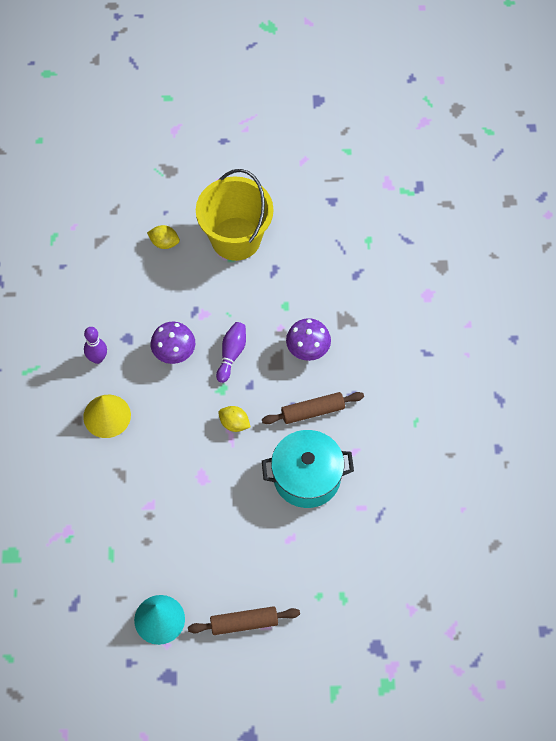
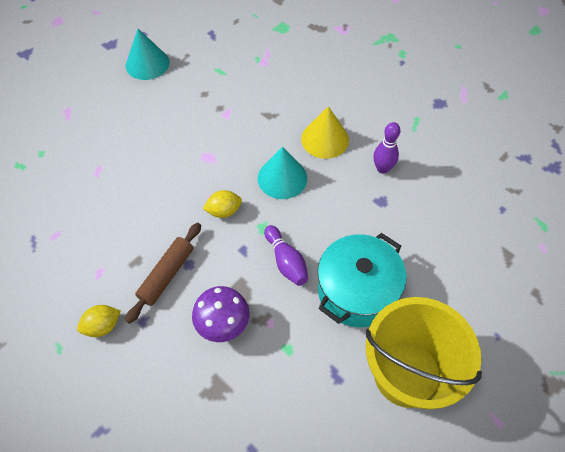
camera: 135 degrees right, 5 degrees down
yellow lemon [147,225,180,249] -> yellow lemon moved to [77,305,121,337]
purple mushroom [150,322,195,364] -> none
brown rolling pin [188,606,300,635] -> none
turquoise pot [262,430,354,508] -> turquoise pot moved to [318,233,407,327]
none -> turquoise cone [258,147,307,199]

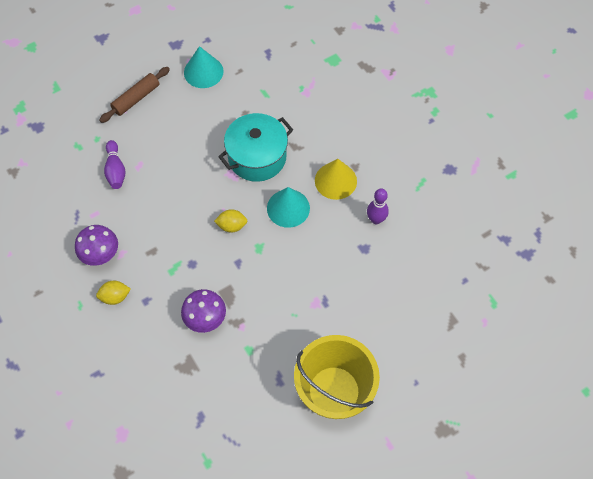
camera: 15 degrees right, 5 degrees up
brown rolling pin [125,223,201,324] -> brown rolling pin moved to [99,67,170,123]
purple bowling pin [264,225,308,286] -> purple bowling pin moved to [104,140,126,189]
turquoise pot [318,233,407,327] -> turquoise pot moved to [218,113,293,182]
none -> purple mushroom [75,225,118,266]

